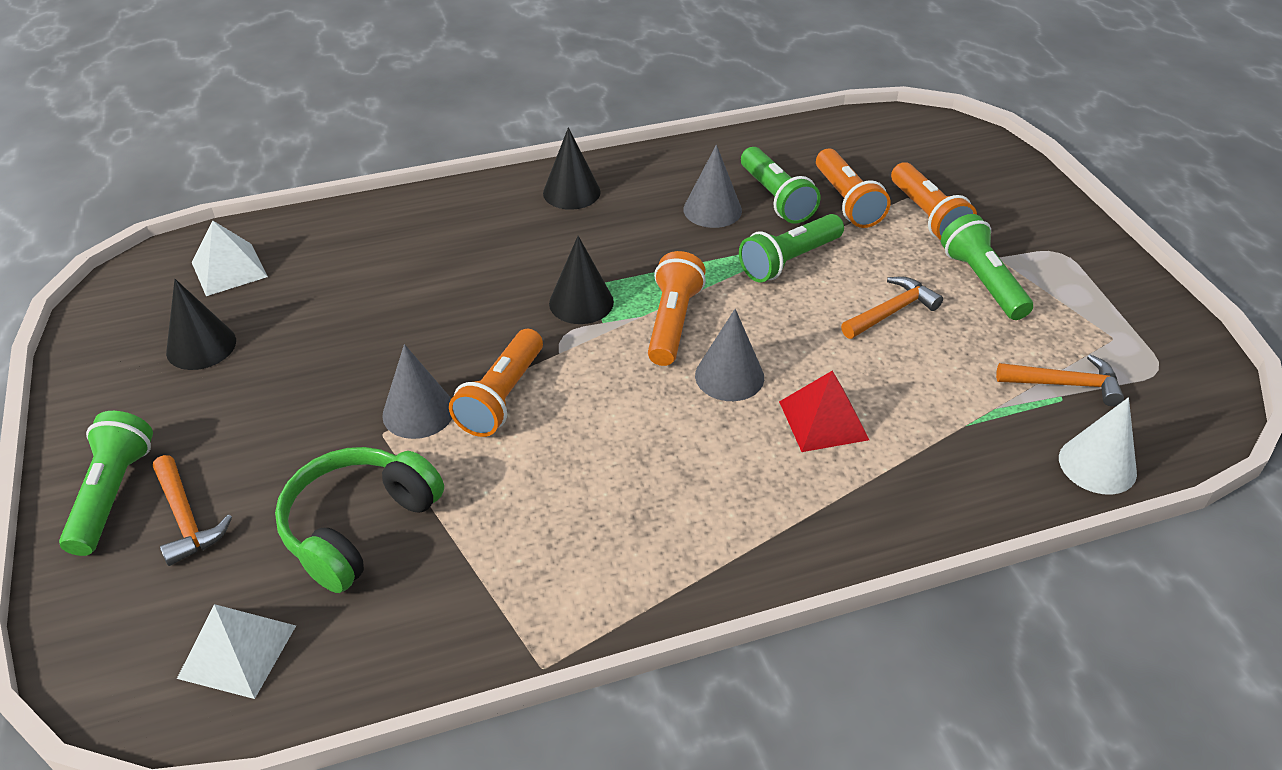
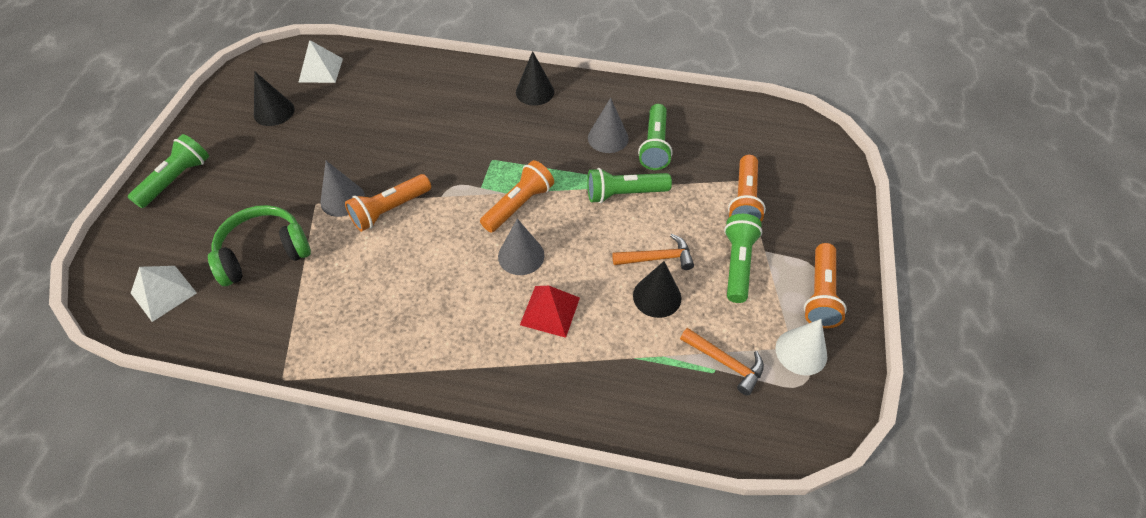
camera: 30 degrees right, 10 degrees up
orange hammer [153,455,232,566] -> none
black cone [549,236,614,324] -> black cone moved to [633,261,681,318]
orange flashlight [816,149,890,228] -> orange flashlight moved to [804,243,847,328]
white cone [1059,397,1137,495] -> white cone moved to [775,319,827,376]

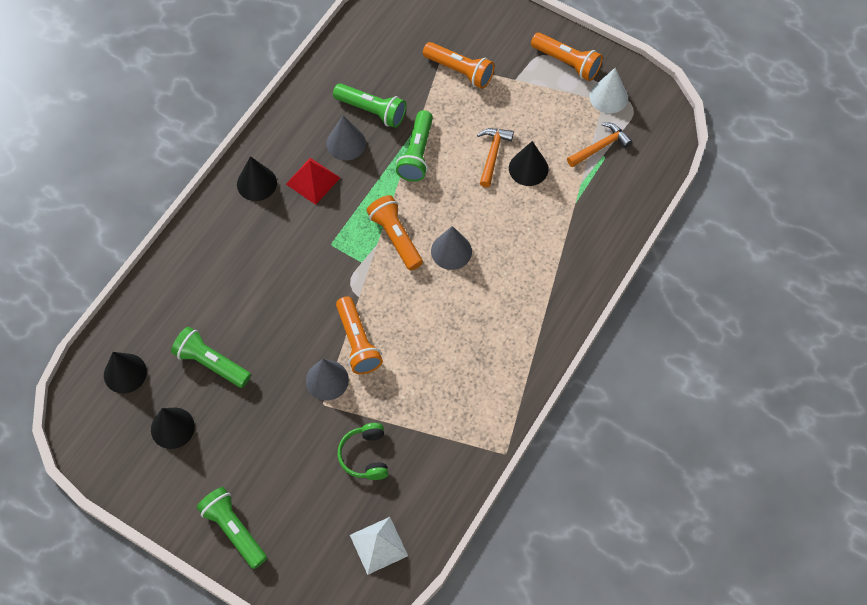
camera: 70 degrees left, 10 degrees up
green headphones [208,205,311,286] -> green headphones [337,423,388,480], size x0.65
white pyramid [299,40,343,83] -> black cone [104,352,147,394]
red pyramid [520,286,580,338] -> red pyramid moved to [286,158,340,205]
green flashlight [724,214,762,303] -> green flashlight moved to [171,326,251,388]

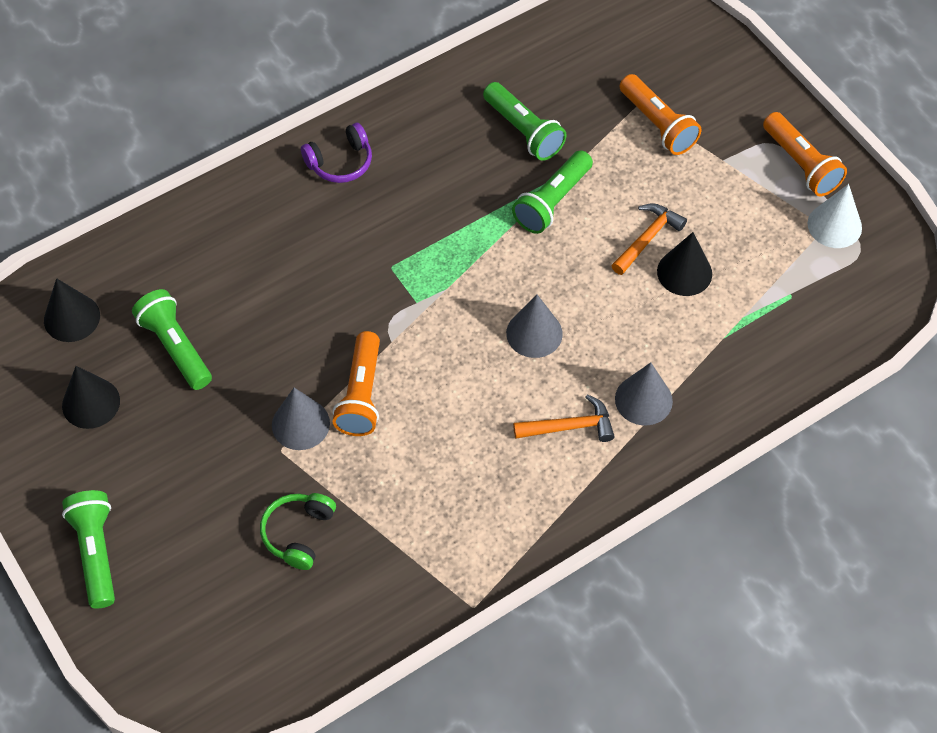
camera: 25 degrees right, 5 degrees down
black cone [237,156,277,201] -> purple headphones [301,123,372,183]
red pyramid [286,158,340,205] -> none
grey cone [326,116,366,161] -> grey cone moved to [615,363,673,425]
white pyramid [350,517,408,575] -> none
orange flashlight [366,195,423,271] -> none
orange hammer [567,122,632,167] -> orange hammer moved to [513,394,615,442]

